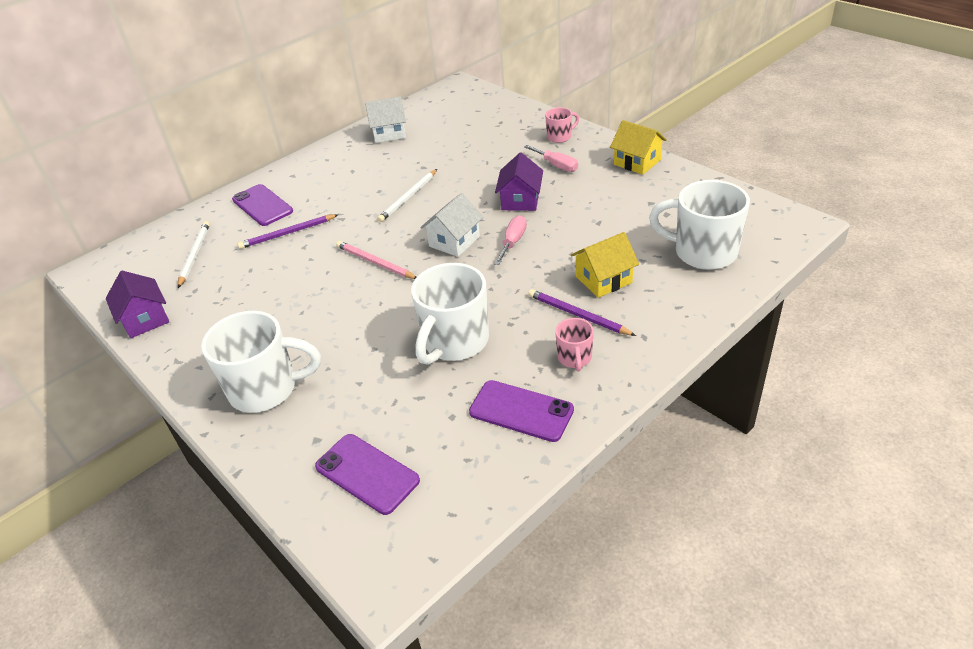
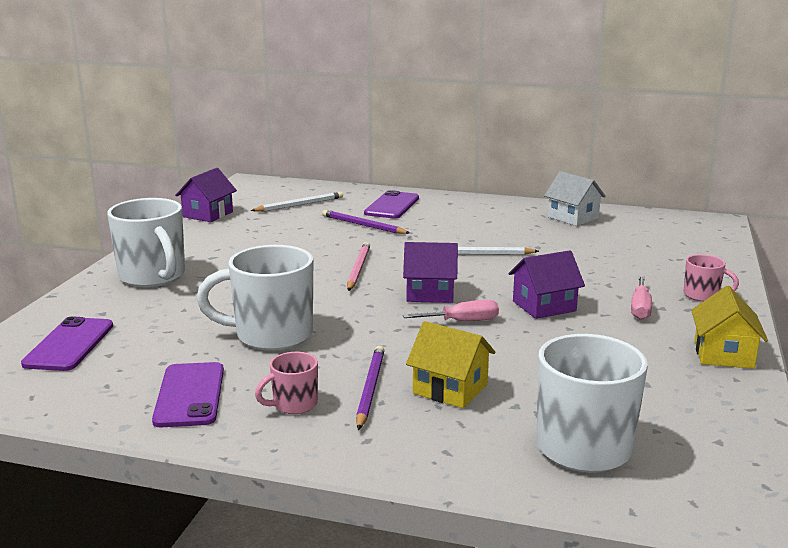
camera: 55 degrees right, 20 degrees down
white house [420,193,483,257] -> purple house [403,242,458,303]

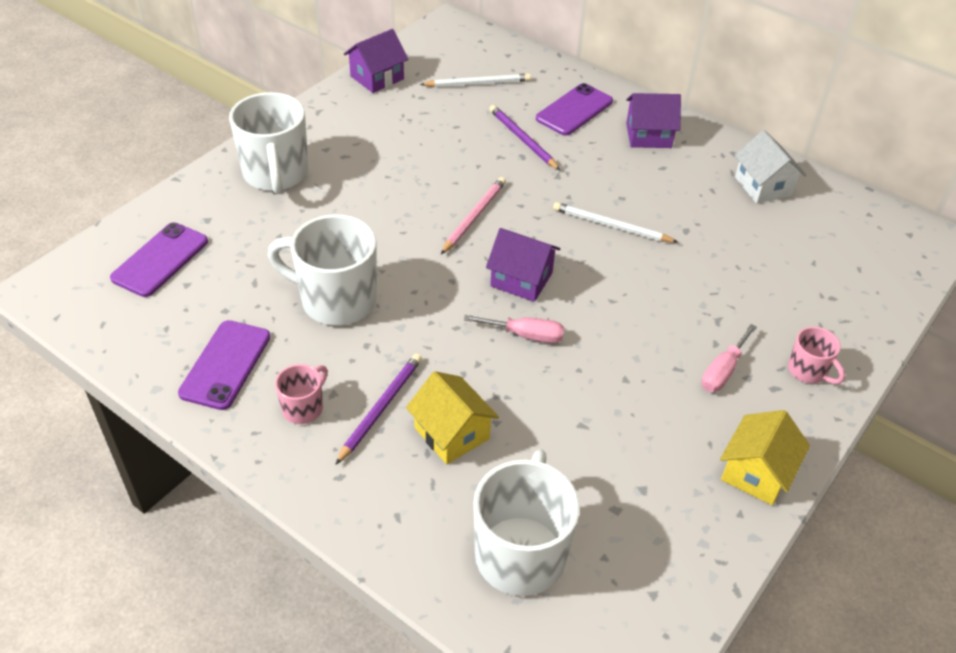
camera: 20 degrees right, 25 degrees up
pink mug [255,352,318,414] -> pink mug turned 135 degrees clockwise [275,364,328,424]
purple house [509,250,585,319] -> purple house moved to [626,93,681,148]

